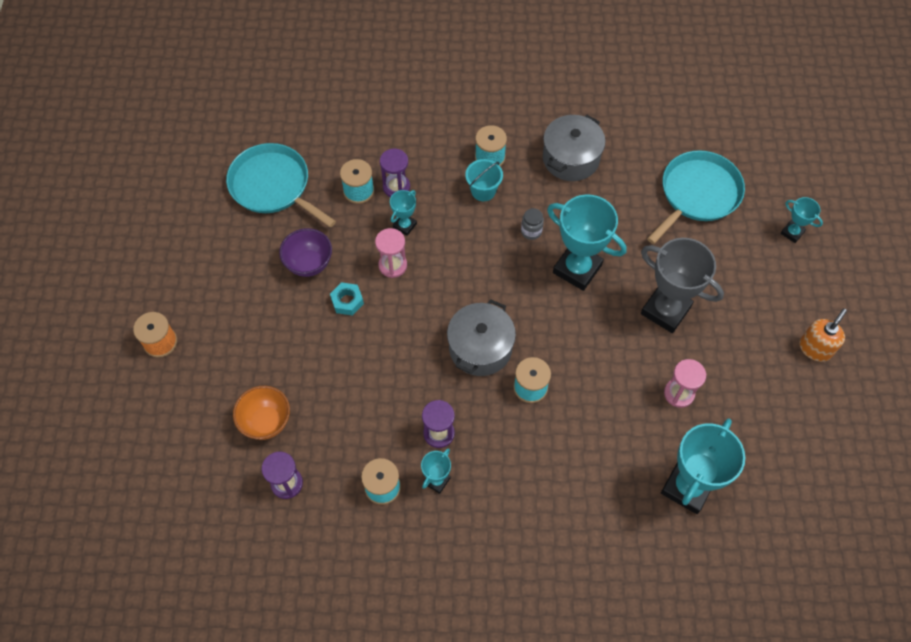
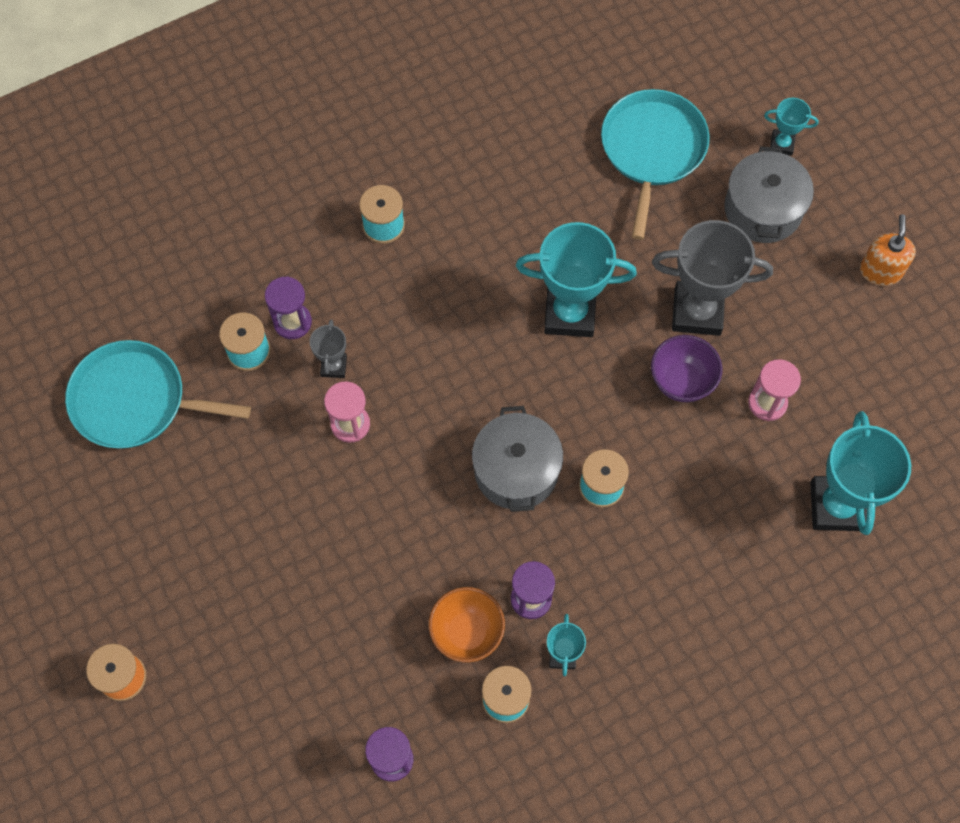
camera: 30 degrees left, 5 degrees up
orange bowl [233,386,290,440] -> orange bowl moved to [429,587,505,663]
purple bowl [279,228,332,277] -> purple bowl moved to [651,335,722,402]
turquoise nut [330,282,364,316] -> none
turquoise trophy [390,190,417,236] -> grey trophy [310,319,347,378]
turquoise bucket [465,159,503,201] -> none
grey jar [521,208,544,240] -> none
grey pot [543,115,605,181] -> grey pot moved to [724,147,814,243]

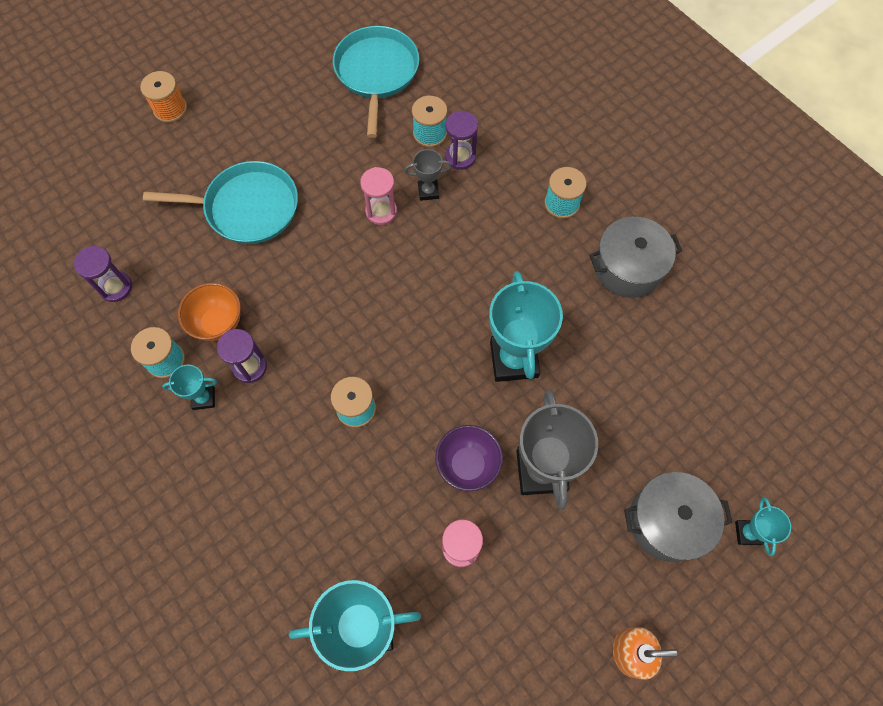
camera: 80 degrees right, 0 degrees up
grey pot [472,406,563,512] -> grey pot moved to [589,217,682,298]
turquoise pan [601,89,710,240] -> turquoise pan moved to [143,161,298,244]

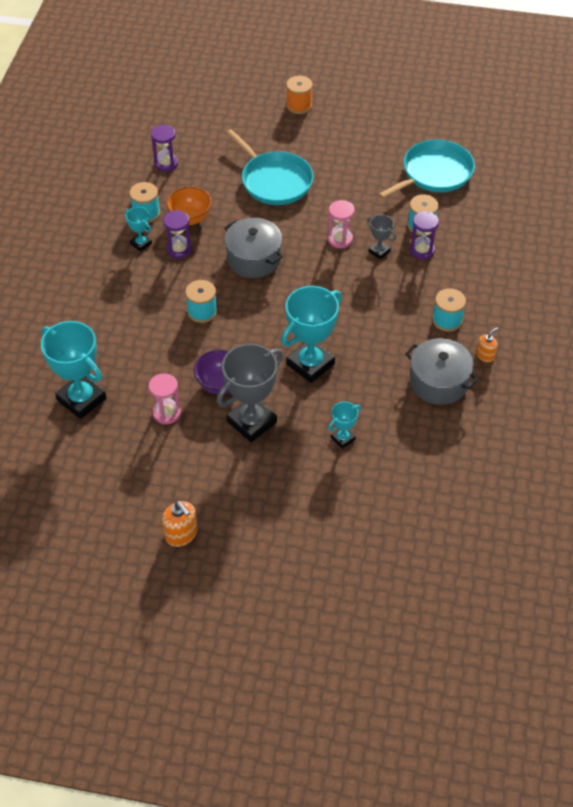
camera: 50 degrees right, 15 degrees down
grey pot [624,472,732,562] -> grey pot moved to [224,218,283,278]
turquoise trophy [735,498,791,556] -> turquoise trophy moved to [328,401,361,449]
none -> orange soap dispenser [476,327,498,362]

